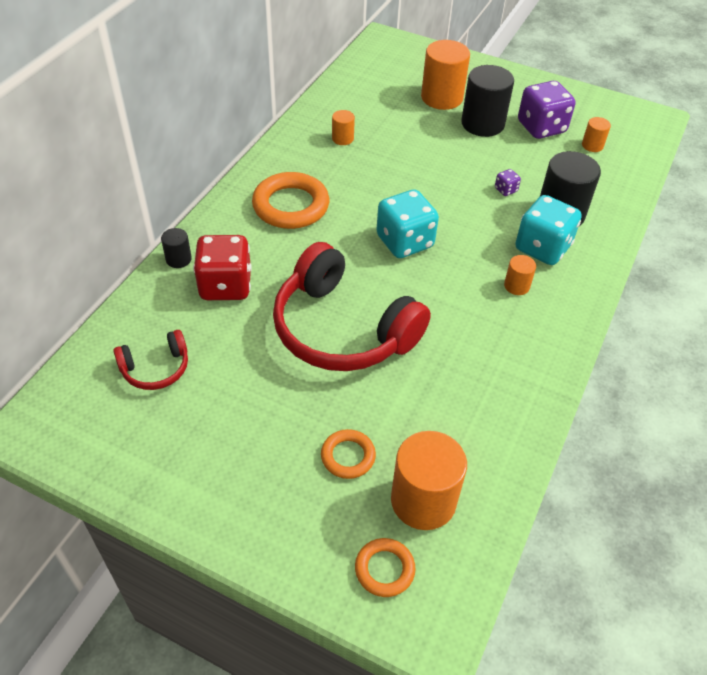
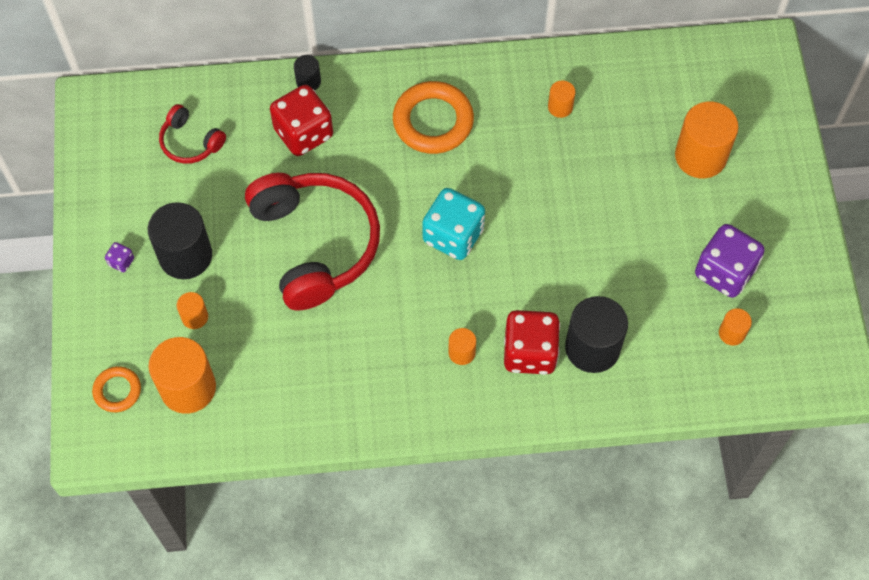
camera: 60 degrees right, 15 degrees up
red headphones [273,242,431,371] -> red headphones turned 150 degrees clockwise [245,173,380,310]
orange ring [321,429,376,479] -> orange cylinder [177,292,208,329]
black cylinder [461,65,514,137] -> black cylinder moved to [148,202,212,279]
purple dice [495,169,521,196] -> purple dice moved to [105,242,134,272]
turquoise dice [515,195,582,265] -> red dice [504,310,560,375]

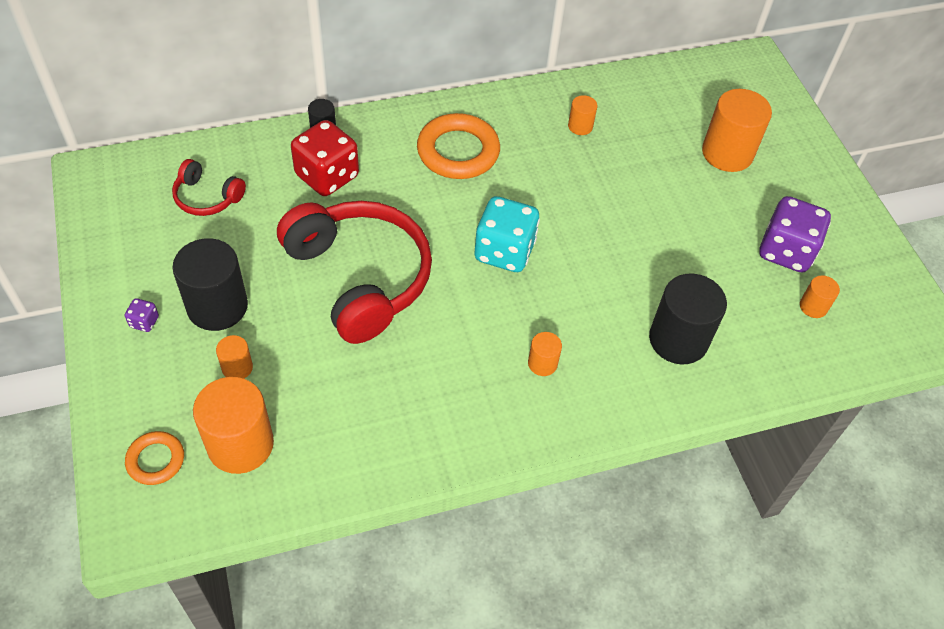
camera: 15 degrees left, 10 degrees down
red dice [504,310,560,375] -> none

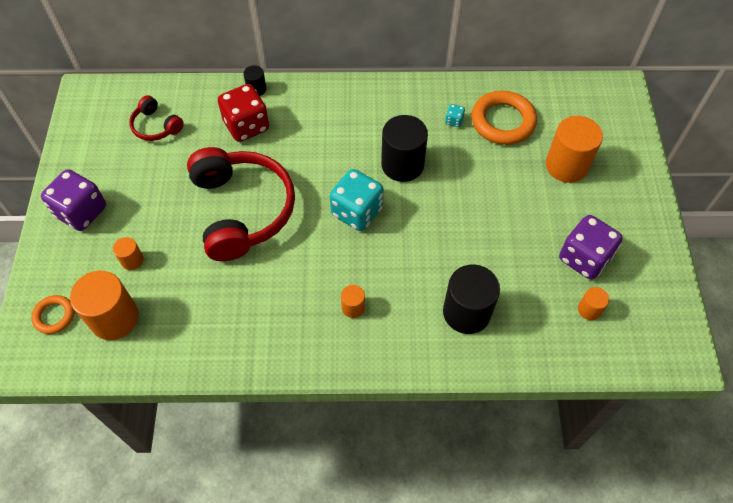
camera: 20 degrees right, 5 degrees up
purple dice [125,298,159,332] -> purple dice [41,169,106,231], size x2.35
black cylinder [172,238,248,331] -> black cylinder moved to [381,115,428,182]
orange ring [417,113,500,179] -> orange ring moved to [471,91,537,145]
orange cylinder [568,95,598,135] -> turquoise dice [445,104,465,127]

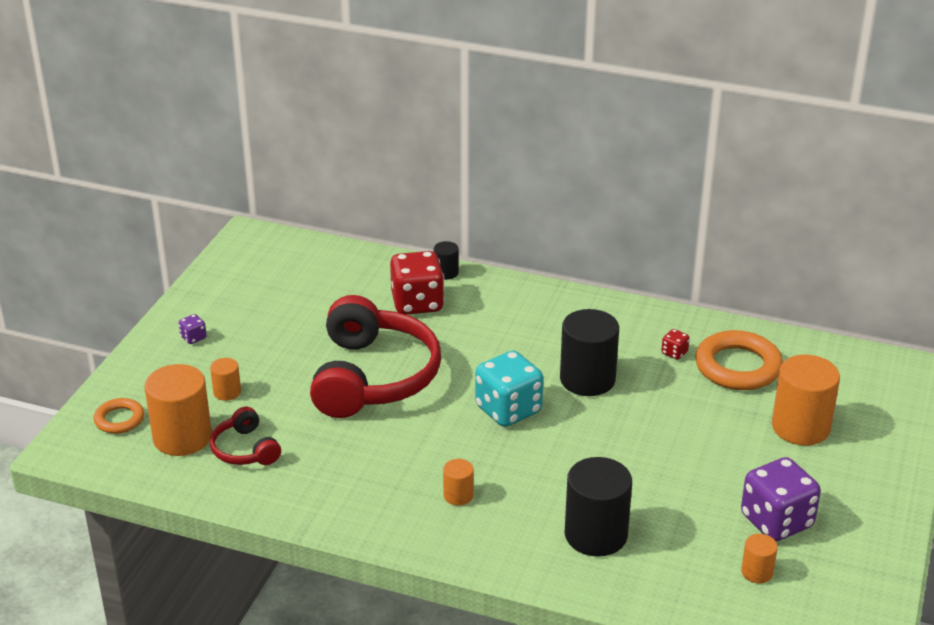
camera: 20 degrees right, 25 degrees down
purple dice [41,169,106,231] -> purple dice [179,314,207,344], size x0.43
red headphones [129,95,184,141] -> red headphones moved to [210,407,281,465]
turquoise dice [445,104,465,127] -> red dice [661,329,690,360]

